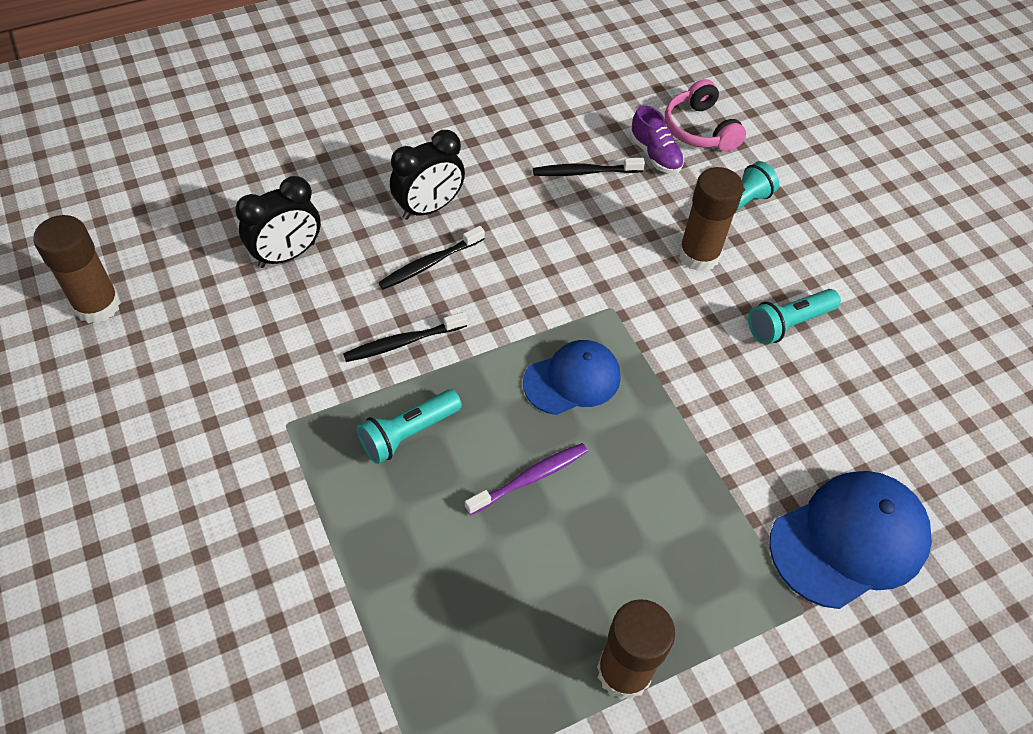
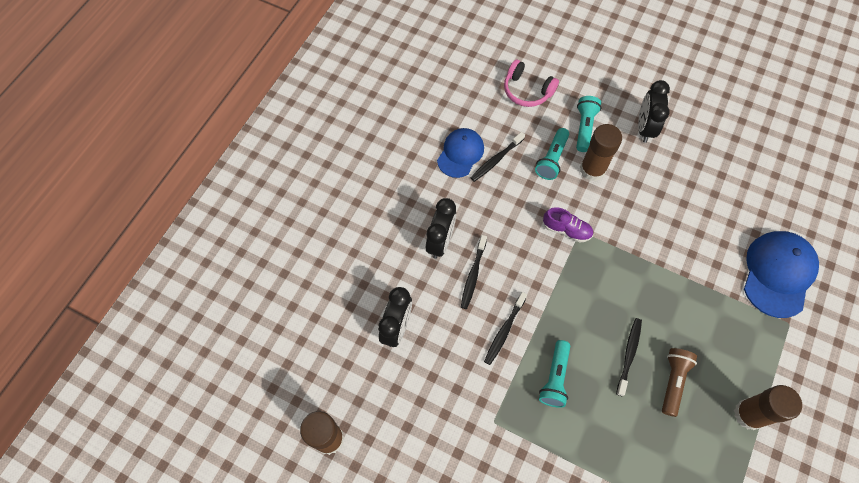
camera: 35 degrees left, 10 degrees up
purple toothbrush [465,443,588,515] -> black toothbrush [616,318,642,396]
blue cap [523,340,621,415] -> blue cap moved to [437,128,484,178]
purple shoe [630,105,684,174] -> purple shoe moved to [543,207,593,243]
turquoise flashlight [748,289,841,344] -> turquoise flashlight moved to [535,128,569,180]
none -> black clock [638,80,670,143]
none -> brown flashlight [662,348,697,417]

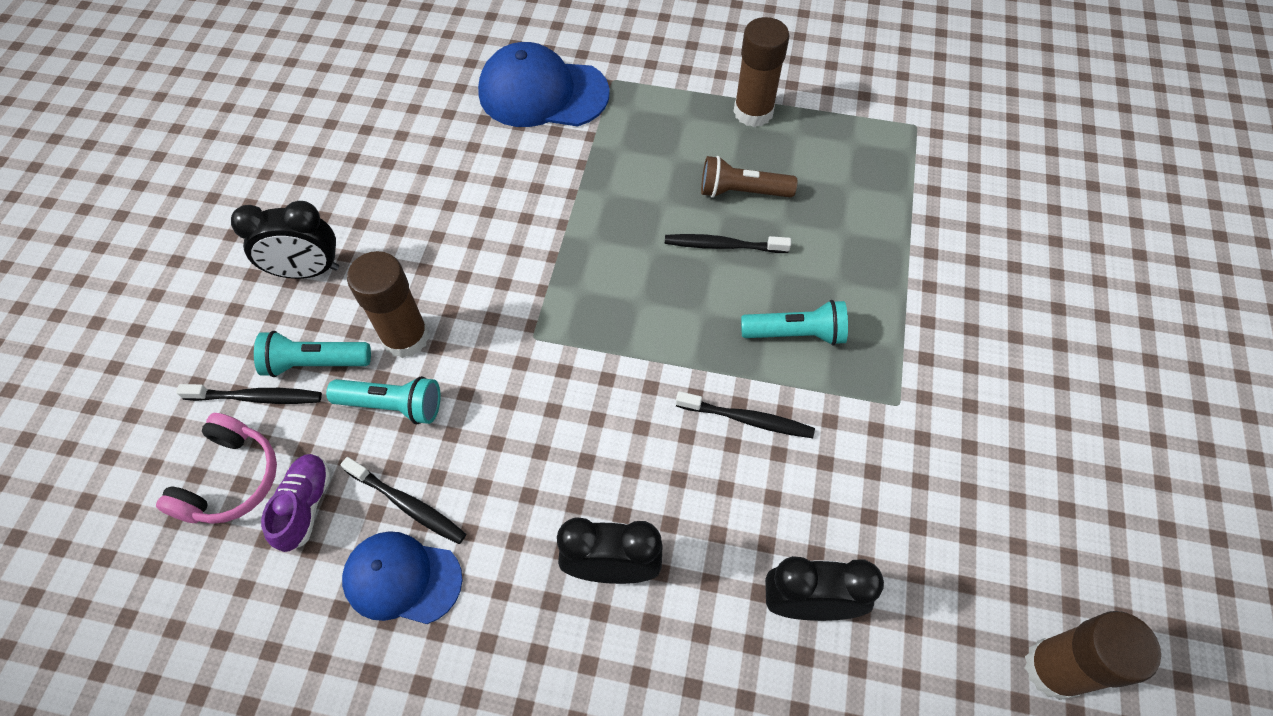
camera: 105 degrees left, 5 degrees down
black toothbrush [461,235,487,309] -> black toothbrush moved to [176,384,322,404]
purple shoe [543,207,593,243] -> purple shoe moved to [261,454,331,552]

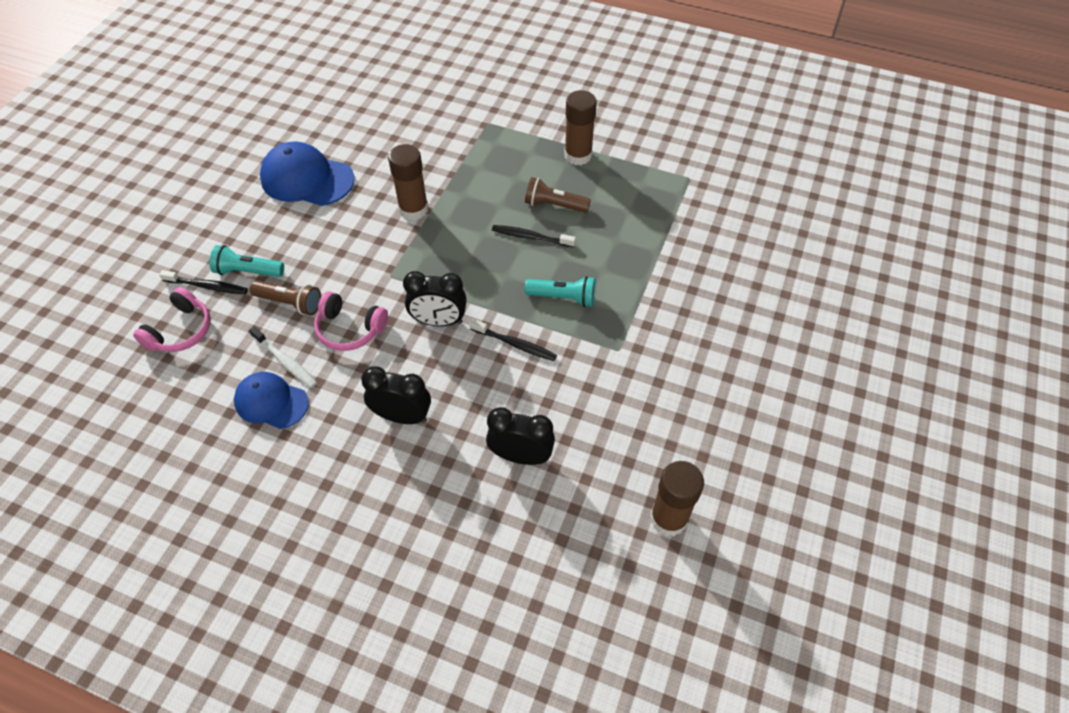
camera: 10 degrees right, 5 degrees down
black clock [231,201,339,279] -> black clock moved to [403,271,467,326]
purple shoe [261,454,331,552] -> none
turquoise flashlight [326,376,441,424] -> brown flashlight [250,281,321,315]
black toothbrush [340,457,466,544] -> white toothbrush [249,326,317,388]
brown glue stick [347,251,429,358] -> brown glue stick moved to [388,144,428,220]
blue cap [478,42,610,127] -> blue cap moved to [260,141,355,206]
none -> pink headphones [314,292,388,351]

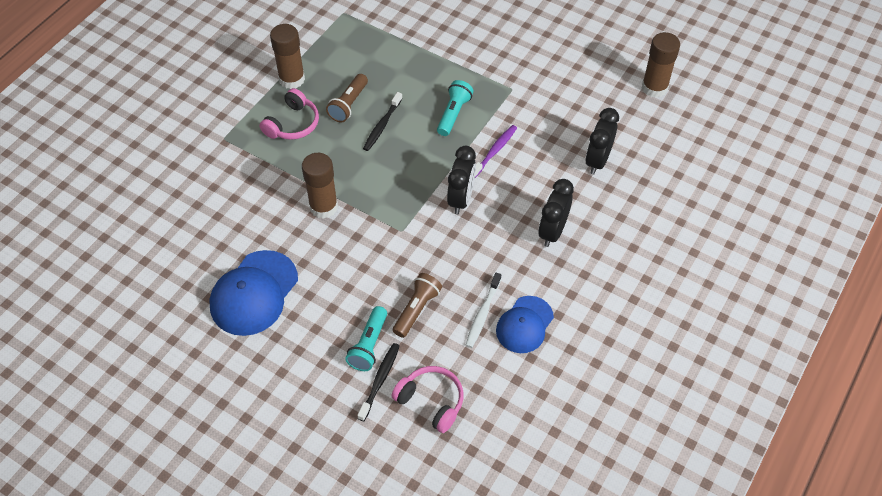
camera: 80 degrees left, 0 degrees up
white toothbrush [249,326,317,388] -> white toothbrush turned 150 degrees clockwise [466,273,501,348]
pink headphones [314,292,388,351] -> pink headphones moved to [259,88,319,140]
black toothbrush [470,319,557,361] -> purple toothbrush [475,125,517,178]

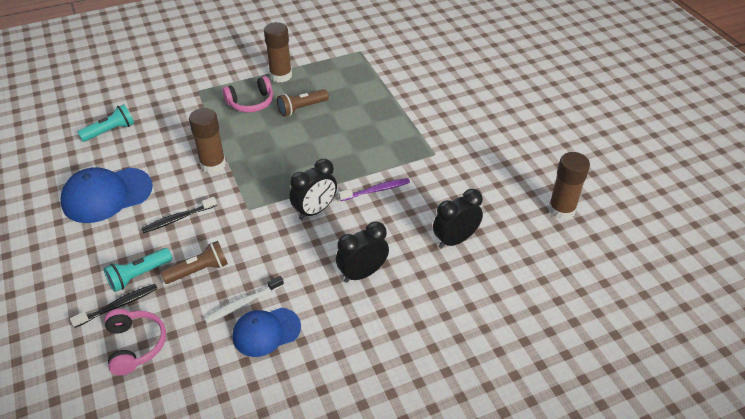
camera: 35 degrees right, 10 degrees down
black toothbrush [363,92,403,151] -> black toothbrush moved to [141,197,217,233]
turquoise flashlight [437,80,473,136] -> turquoise flashlight moved to [78,104,134,142]

